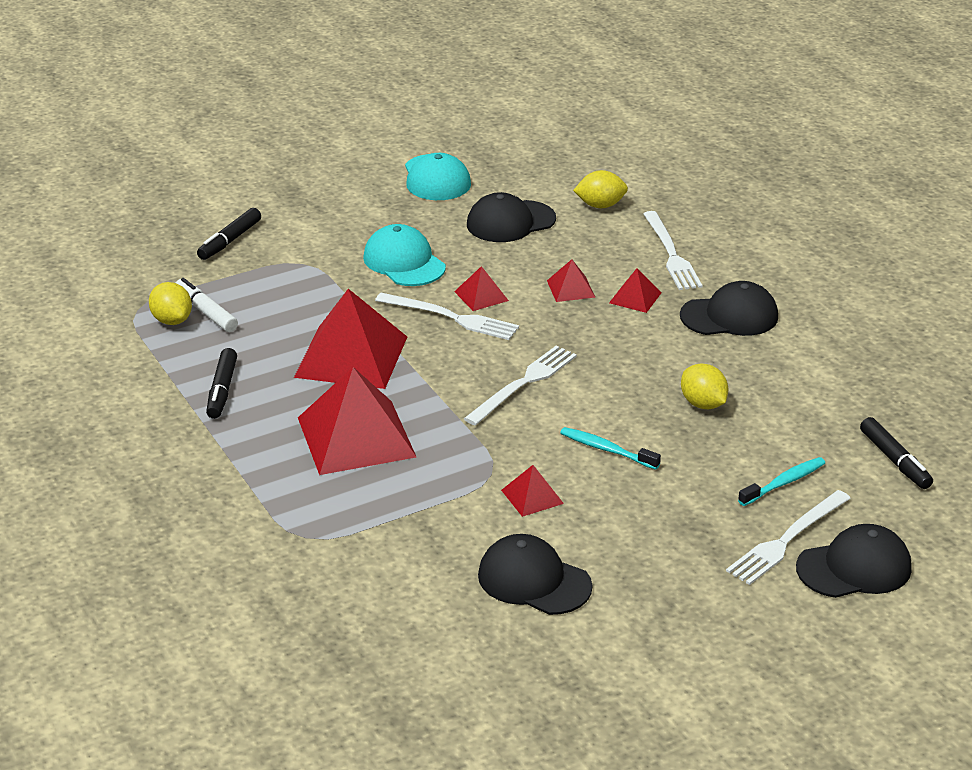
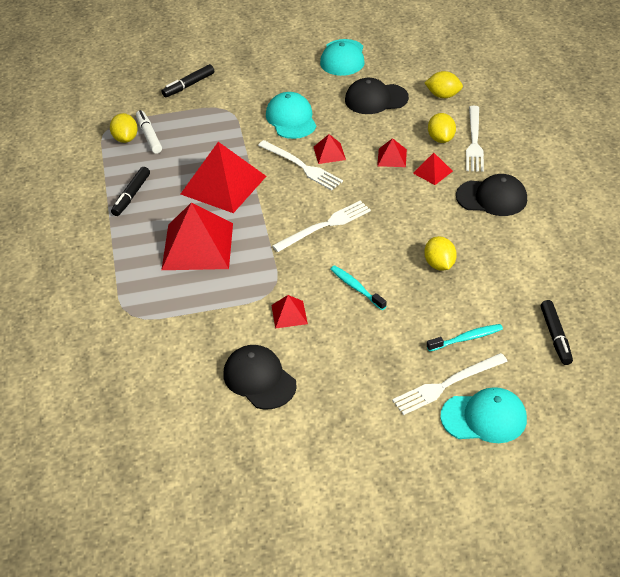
camera: 20 degrees right, 10 degrees up
black cap [796,524,912,598] -> turquoise cap [440,387,527,443]
none -> yellow lemon [428,113,456,143]

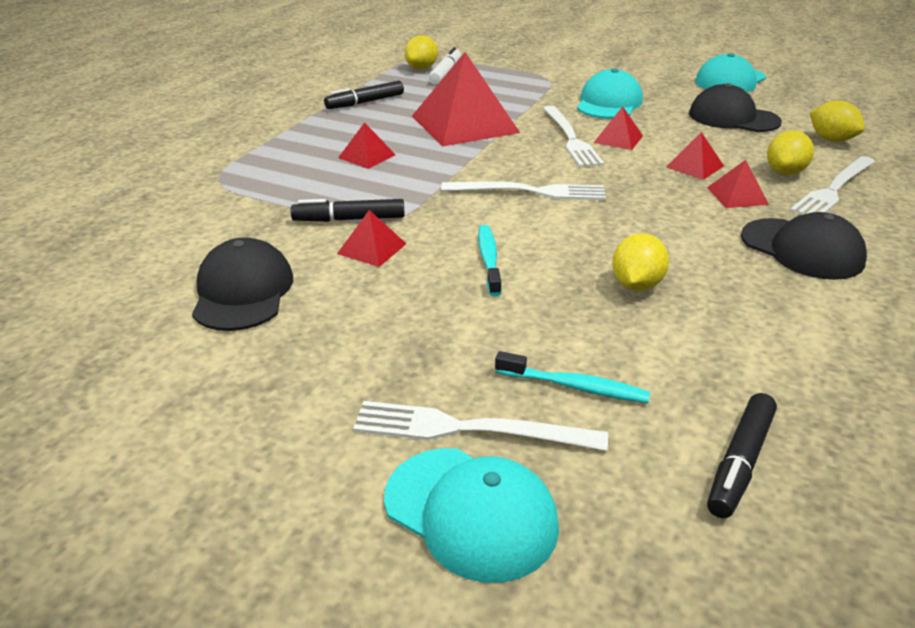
camera: 35 degrees right, 10 degrees down
black marker [162,64,214,97] -> black marker moved to [291,199,405,222]
red pyramid [162,203,233,270] -> red pyramid [338,122,396,169], size x0.46

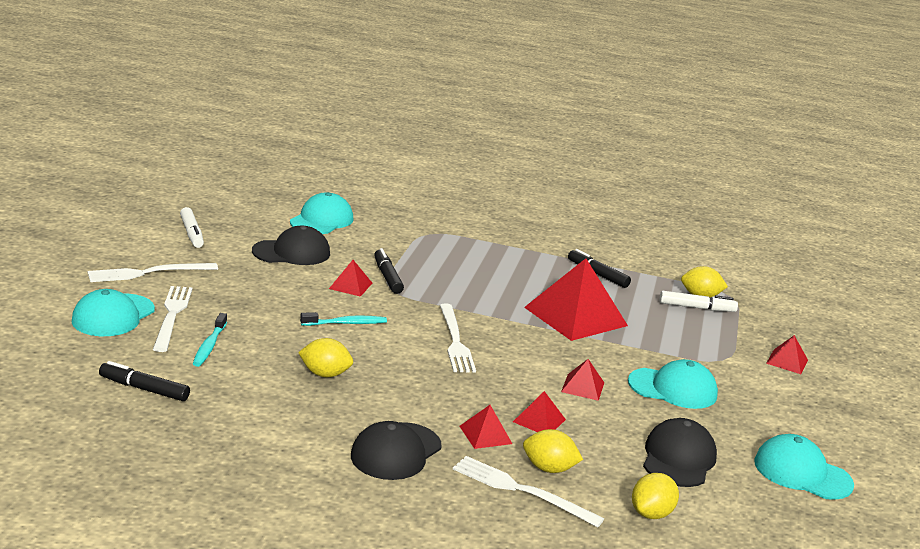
camera: 75 degrees right, 10 degrees down
red pyramid [338,122,396,169] -> red pyramid moved to [766,335,808,374]
white fork [543,106,604,167] -> white fork moved to [87,263,218,282]
none -> white marker [180,207,204,248]
none -> turquoise cap [290,192,353,234]

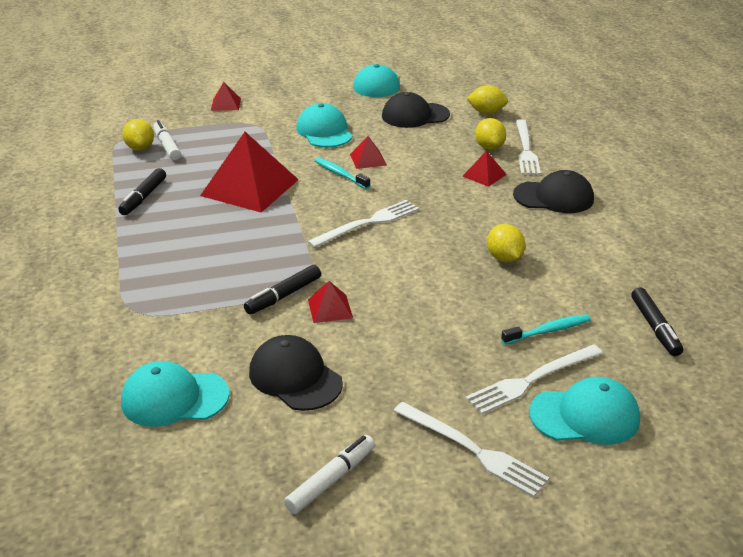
camera: 115 degrees left, 10 degrees up
turquoise toothbrush [300,312,387,326] -> turquoise toothbrush moved to [314,158,370,189]
red pyramid [513,391,566,432] -> none

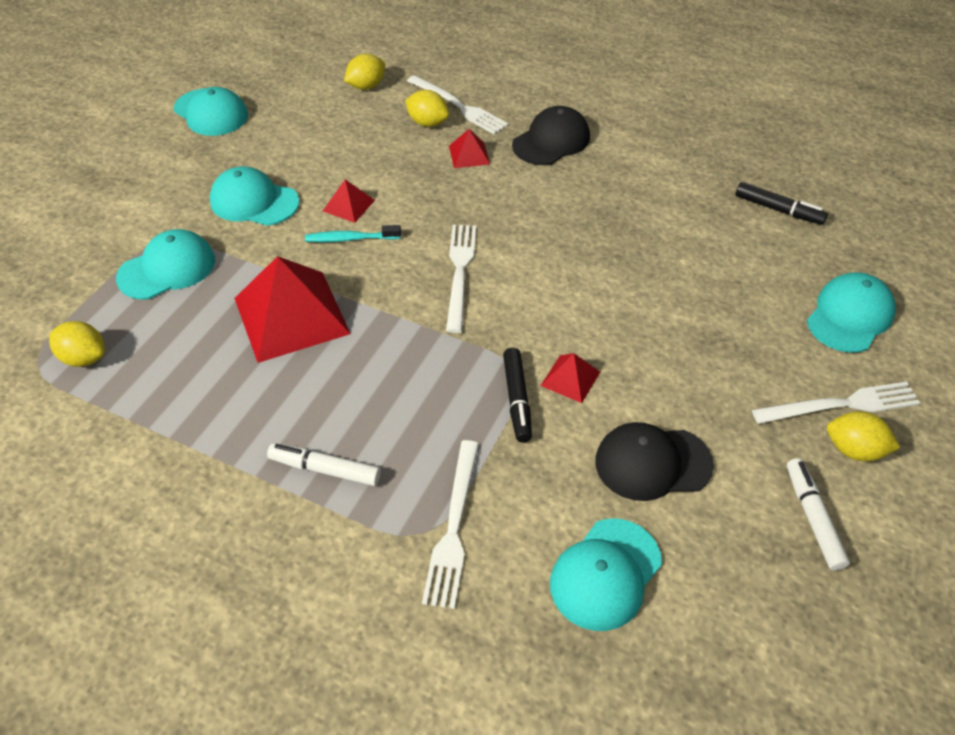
camera: 50 degrees left, 15 degrees up
black marker [118,168,166,215] -> none
white marker [153,120,181,160] -> white marker moved to [267,443,381,486]
red pyramid [211,82,241,111] -> none
black cap [382,92,450,128] -> none
white fork [466,344,603,414] -> white fork moved to [422,440,479,609]
yellow lemon [487,224,525,263] -> yellow lemon moved to [827,411,901,461]
turquoise toothbrush [501,314,591,345] -> none
none -> turquoise cap [116,229,215,299]

